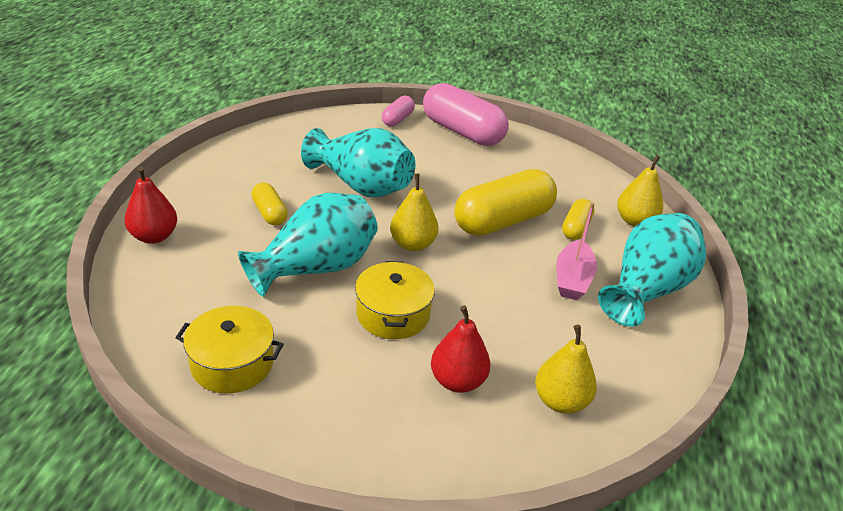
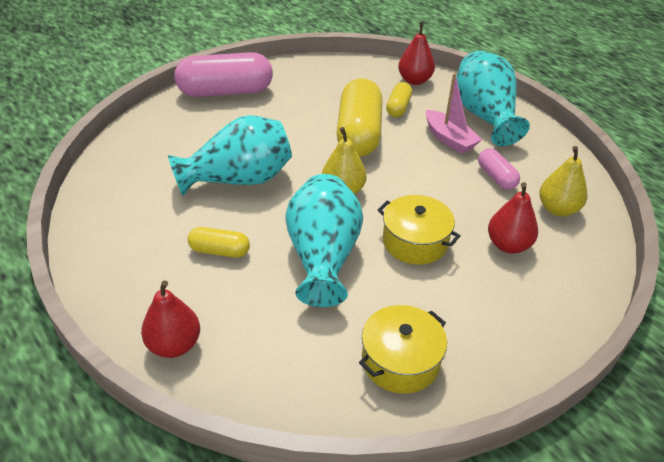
camera: 50 degrees left, 5 degrees up
pink capsule [382,95,415,126] -> pink capsule moved to [478,148,520,190]
yellow capsule [562,199,594,240] -> yellow capsule turned 45 degrees clockwise [386,82,412,117]
yellow pear [617,155,663,227] -> red pear [398,22,435,85]

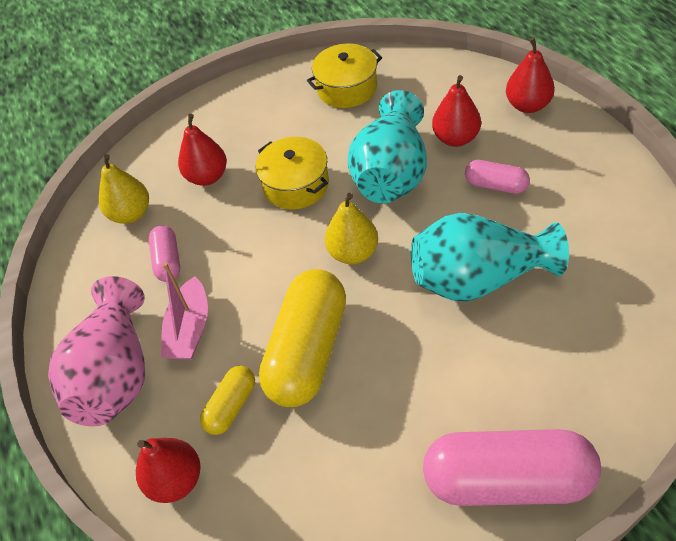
camera: 160 degrees left, 10 degrees up
yellow capsule [188,227,250,258] -> pink capsule [465,160,530,194]
pink boat [426,73,482,154] -> pink boat turned 150 degrees counterclockwise [161,262,208,359]
turquoise vase [456,51,530,146] -> pink vase [48,276,145,427]
none -> red pear [432,75,481,147]

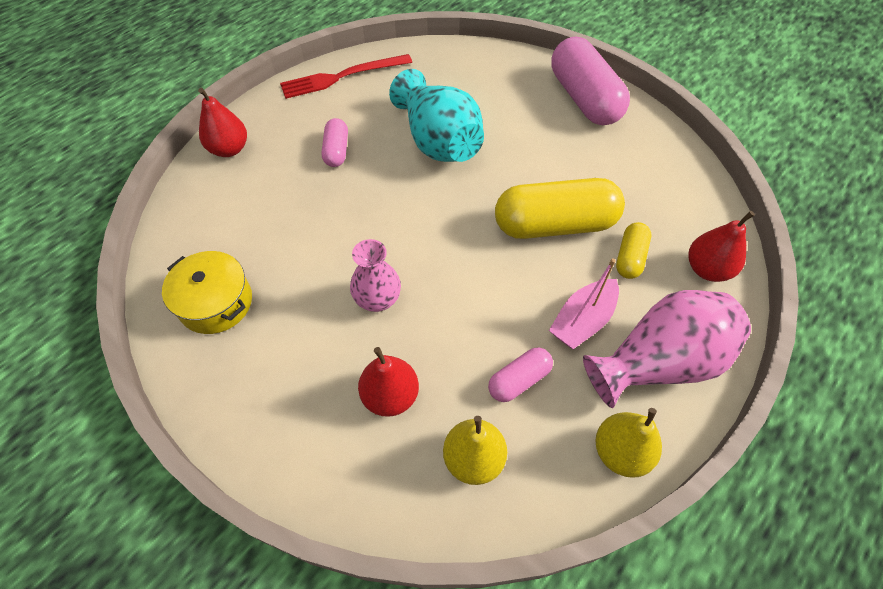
camera: 120 degrees left, 5 degrees up
pink boat [161,262,208,359] -> pink boat turned 150 degrees clockwise [549,259,619,349]
yellow capsule [200,366,255,435] -> yellow capsule turned 75 degrees counterclockwise [616,222,651,279]
yellow pot [256,137,329,209] -> pink vase [350,239,401,312]
yellow pear [325,193,378,264] -> yellow pear moved to [595,408,662,478]
turquoise vase [348,90,427,203] -> none
red pear [432,75,481,147] -> none
none -> red fork [280,54,412,99]

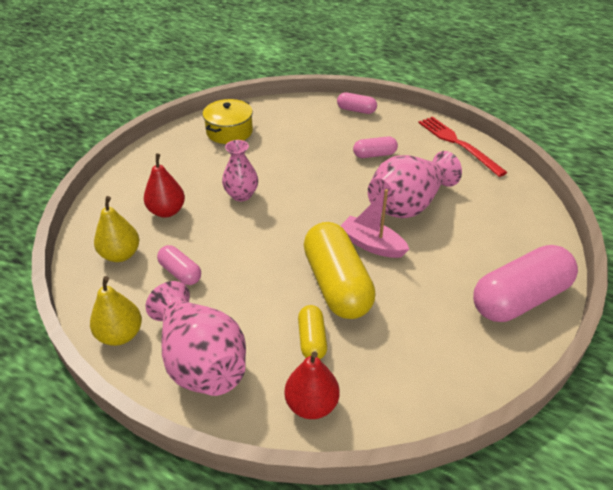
camera: 80 degrees right, 15 degrees down
red pear [198,88,247,157] -> pink capsule [337,92,377,114]
turquoise vase [389,69,484,162] -> pink vase [368,151,462,218]
pink boat [549,259,619,349] -> pink boat moved to [341,189,409,258]
yellow capsule [616,222,651,279] -> yellow capsule turned 75 degrees clockwise [298,305,327,359]

